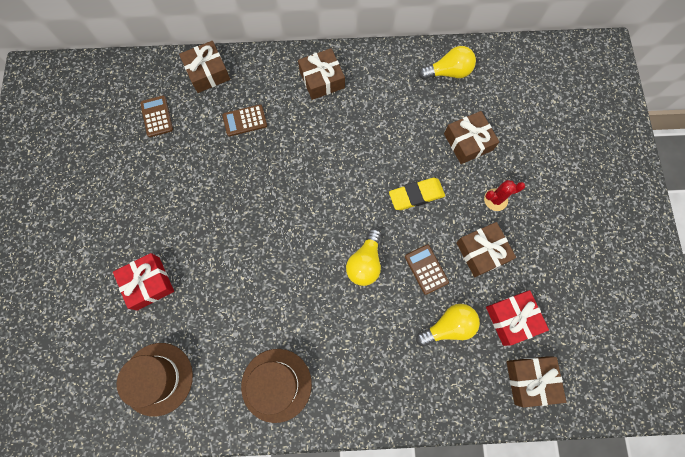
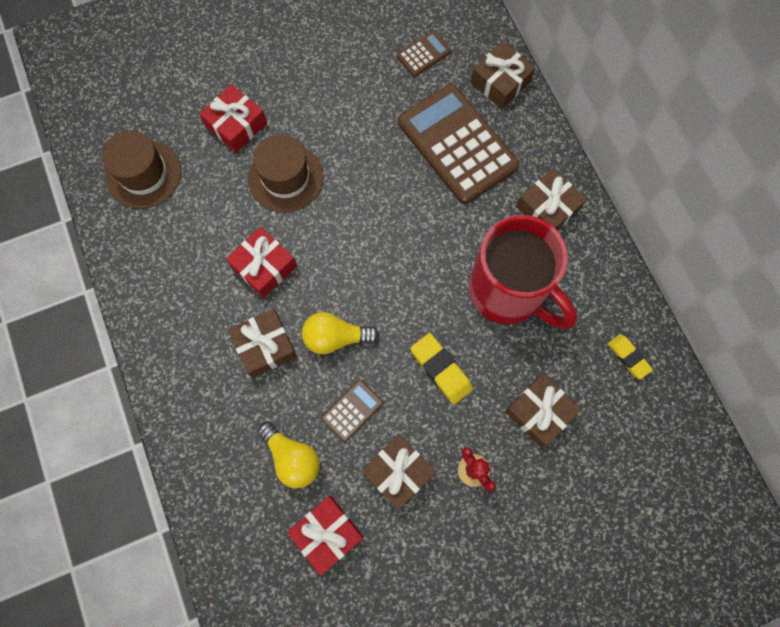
camera: 70 degrees right, 0 degrees up
brown calculator [223,104,267,136] -> brown calculator [398,84,519,204], size x2.29
brown hat [241,349,312,423] -> brown hat moved to [248,134,324,212]
yellow light bulb [419,46,476,80] -> yellow eraser [608,334,653,379]
brown gift [506,357,566,408] -> brown gift moved to [228,308,297,378]
none -> red gift [226,227,297,298]
none -> red mug [469,215,577,329]

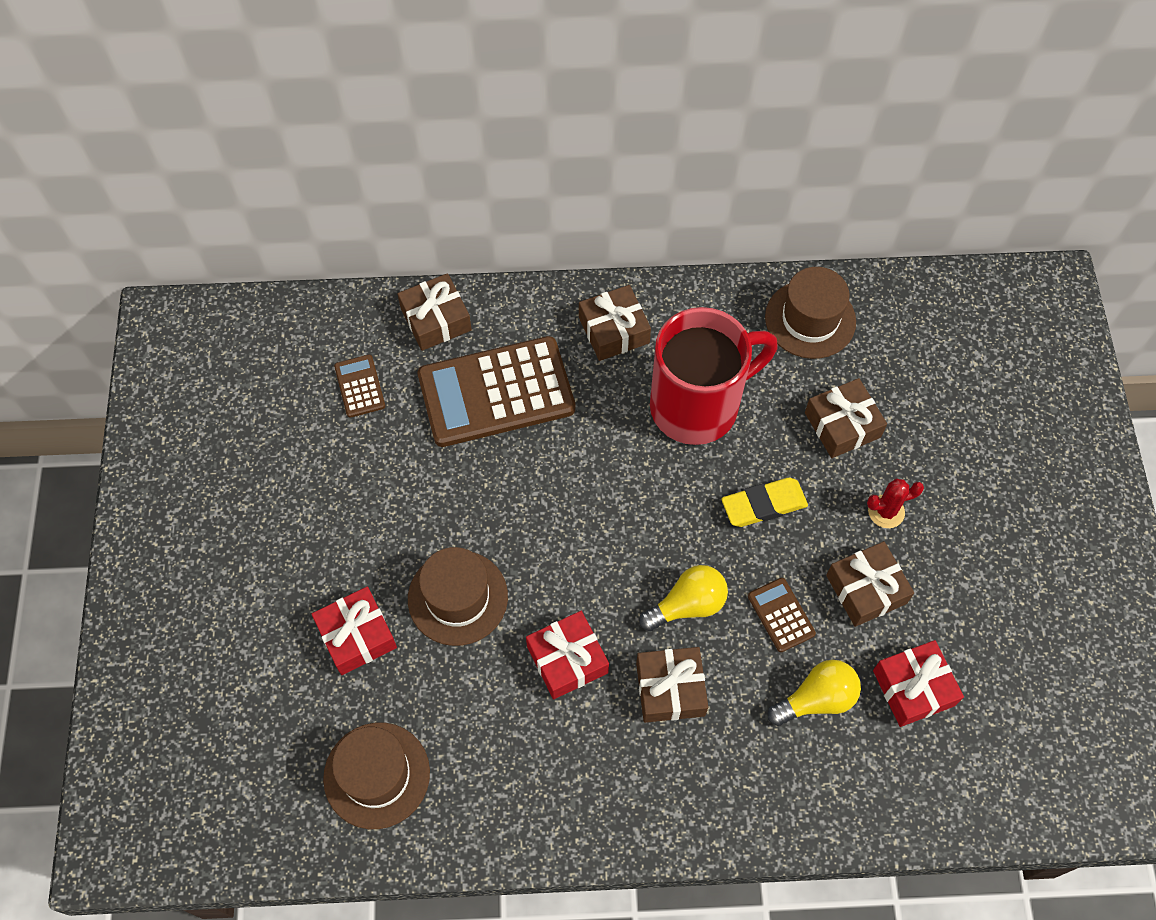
camera: 70 degrees left, 10 degrees down
yellow light bulb [302,312,379,354] -> yellow light bulb turned 135 degrees counterclockwise [639,565,728,631]
yellow eraser [608,334,653,379] -> brown hat [765,267,856,359]

